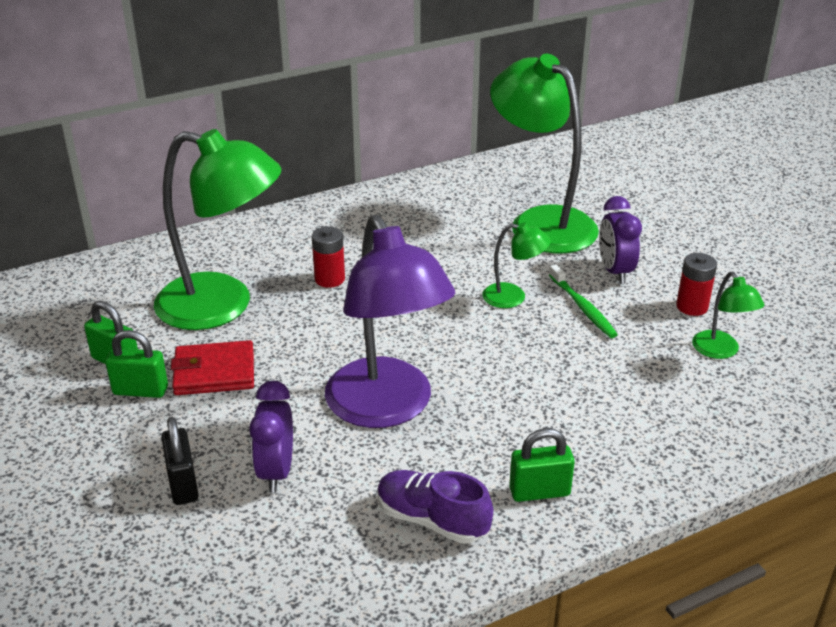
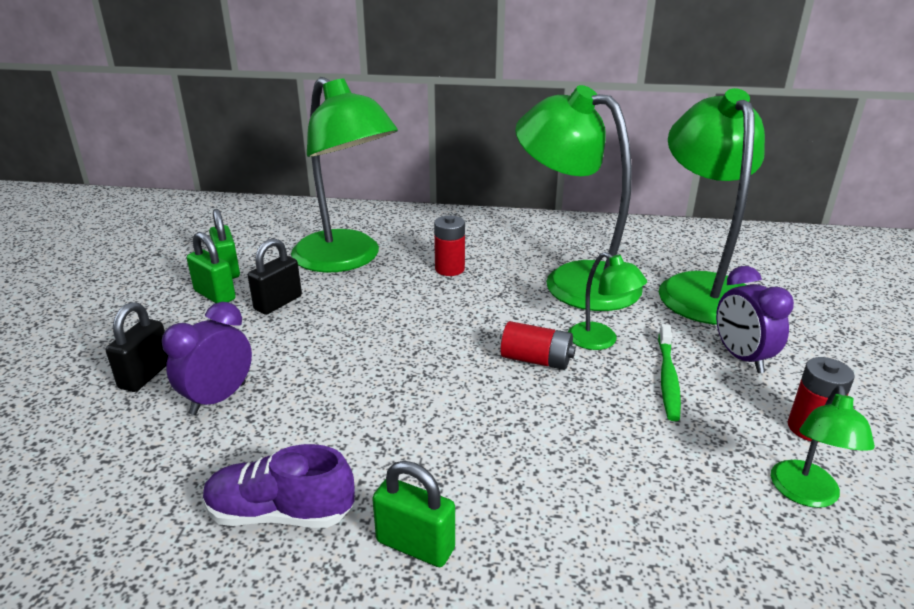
camera: 35 degrees right, 5 degrees down
red wallet [171,340,254,395] -> black padlock [248,238,302,315]
purple lamp [325,214,455,428] -> none
purple shoe [377,470,493,544] -> purple shoe turned 60 degrees counterclockwise [203,444,355,528]
purple clock [599,196,642,284] -> purple clock turned 45 degrees counterclockwise [716,266,794,373]
none -> red battery [501,321,576,370]
none -> green lamp [515,85,643,311]

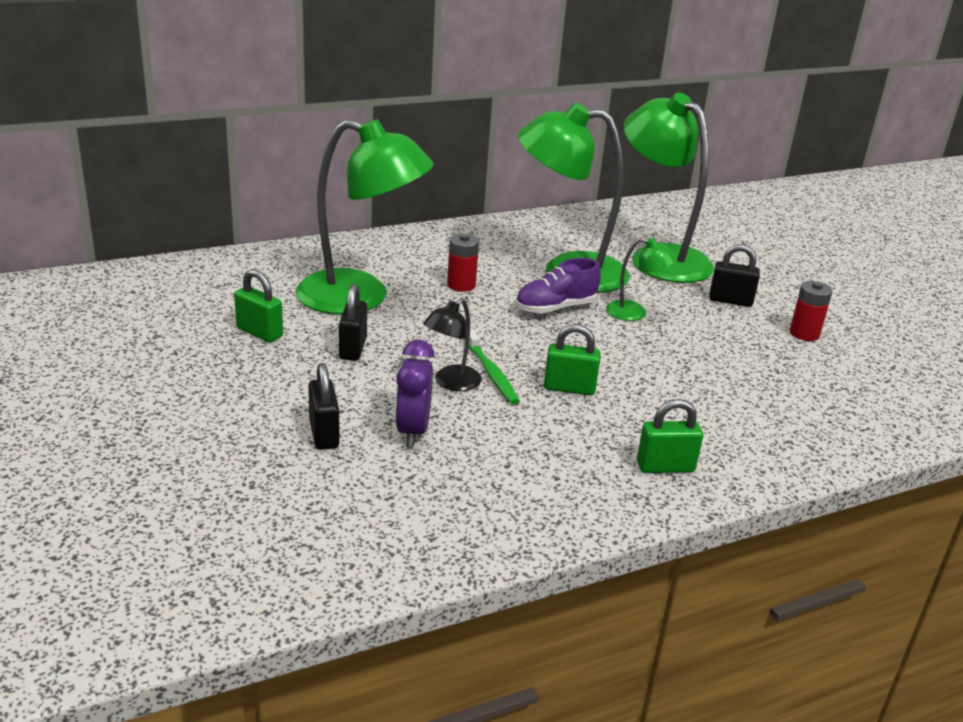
camera: 35 degrees left, 0 degrees up
green padlock [187,232,236,303] -> green padlock moved to [544,324,601,395]
purple shoe [203,444,355,528] -> purple shoe moved to [515,258,601,314]
red battery [501,321,576,370] -> none
green toothbrush [658,324,681,421] -> green toothbrush moved to [464,329,520,404]
purple clock [716,266,794,373] -> black padlock [709,244,760,307]
green lamp [771,385,875,508] -> none
none -> black lamp [423,298,482,391]

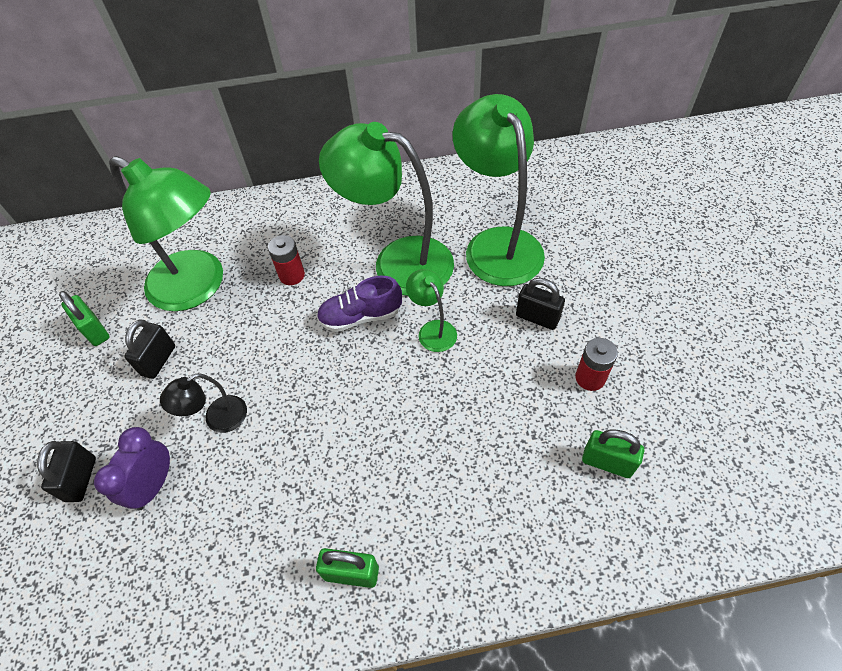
camera: 20 degrees right, 25 degrees up
green toothbrush [464,329,520,404] -> none
green padlock [544,324,601,395] -> green padlock moved to [582,429,644,478]
green lamp [606,238,677,321] -> green lamp turned 150 degrees counterclockwise [406,269,457,352]

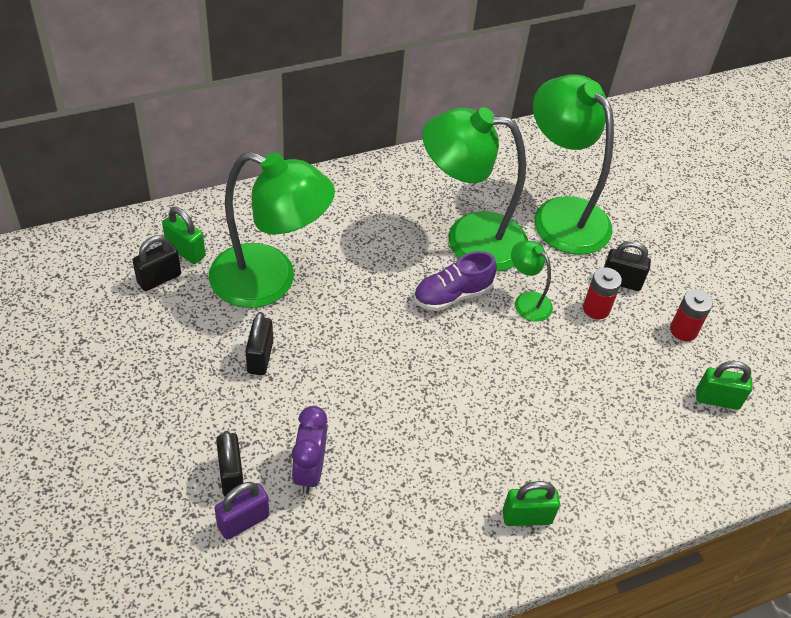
camera: 20 degrees left, 5 degrees down
green padlock [59,291,109,346] -> green padlock moved to [162,207,205,264]
black lamp [160,373,247,433] -> none
red battery [268,235,305,285] -> red battery moved to [583,267,622,320]
none -> black padlock [133,235,181,291]
none -> purple padlock [215,482,269,540]

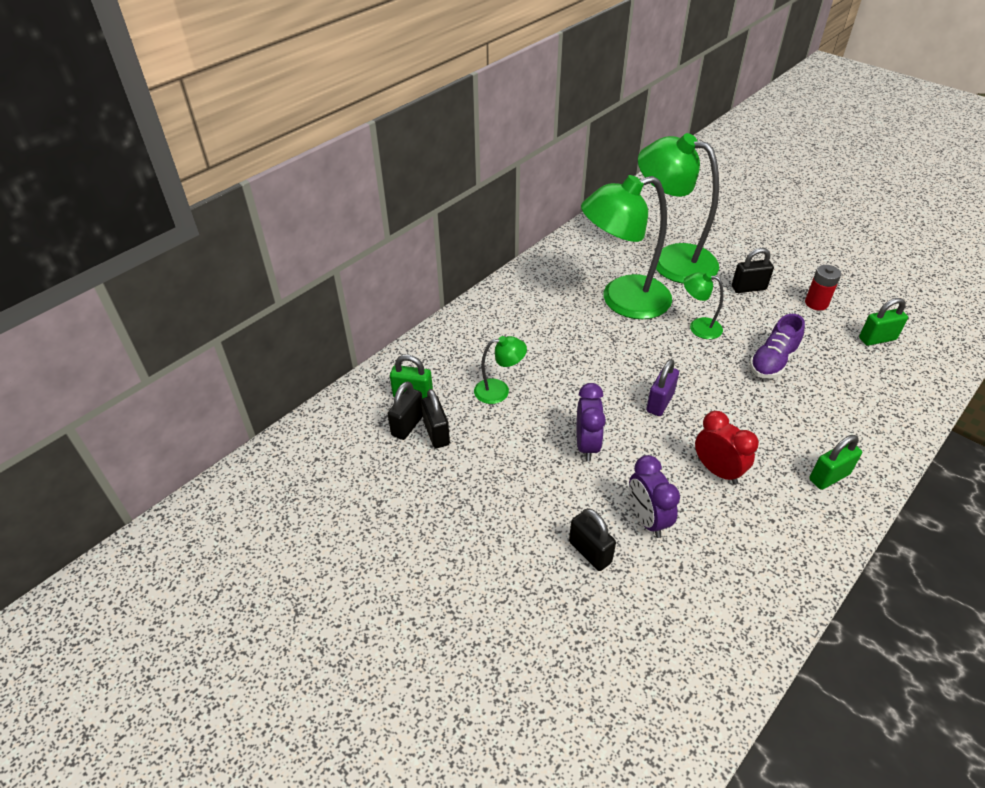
camera: 20 degrees left, 5 degrees down
green lamp [209,151,335,308] -> green lamp [474,336,527,404], size x0.45
purple padlock [215,482,269,540] -> purple padlock moved to [646,359,679,416]
black padlock [245,312,273,375] -> black padlock moved to [421,389,450,448]
purple shoe [414,251,497,311] -> purple shoe moved to [749,314,805,378]
red battery [583,267,622,320] -> none
none -> purple clock [577,383,606,462]
none -> red clock [695,411,759,485]

